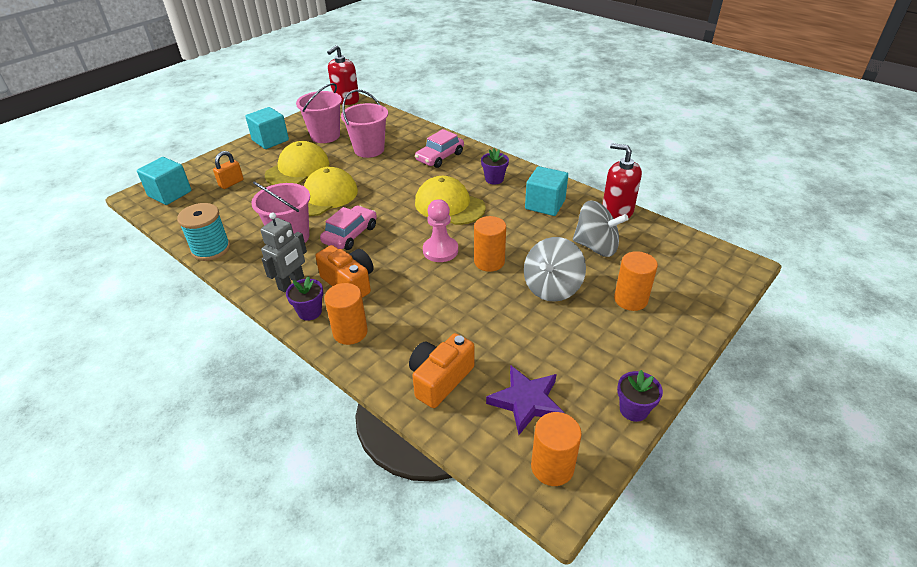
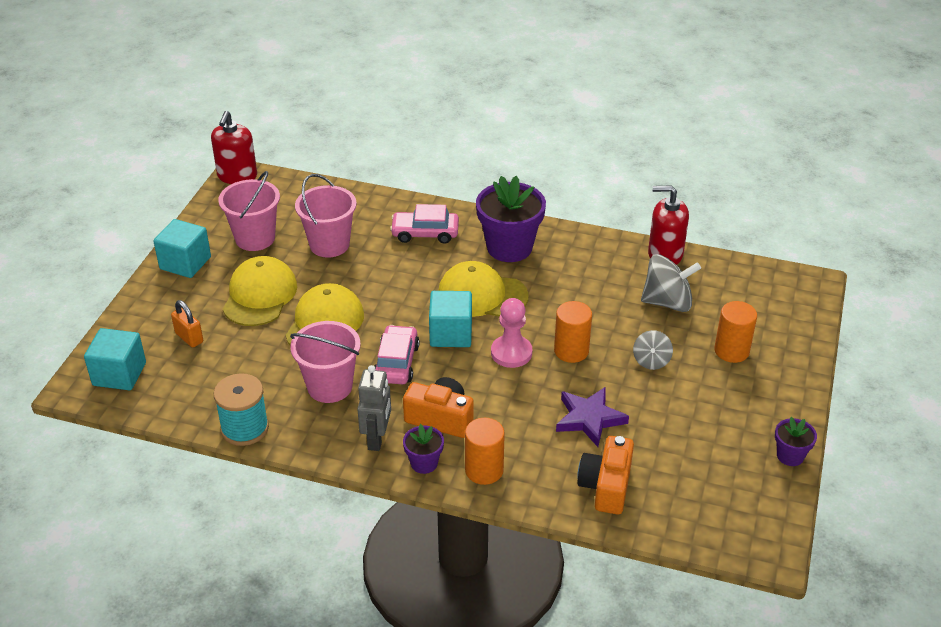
camera: 25 degrees left, 0 degrees up
orange padlock [213,151,244,189] -> orange padlock turned 60 degrees counterclockwise [171,300,203,348]
pink car [415,129,464,168] -> pink car turned 75 degrees clockwise [390,204,459,244]
purple flower pot [481,149,509,184] -> purple flower pot [476,176,546,262], size x2.02
purple star [486,365,564,435] -> purple star moved to [556,387,629,447]
grey spinning top [524,237,586,302] -> grey spinning top [633,330,673,370], size x0.57
turquoise cube [525,166,568,216] -> turquoise cube moved to [429,291,472,347]
orange cylinder [531,412,582,486] -> none

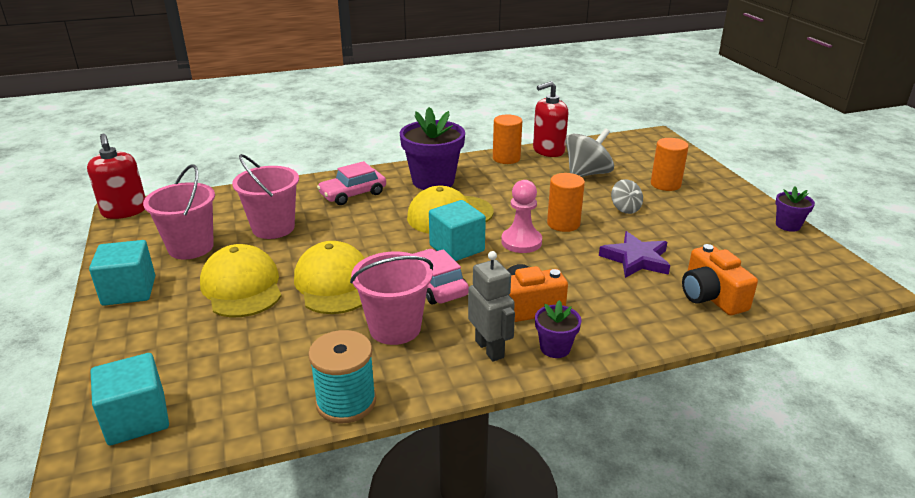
camera: 35 degrees left, 10 degrees down
orange padlock [171,300,203,348] -> none
orange cylinder [465,418,505,485] -> orange cylinder moved to [493,114,522,164]

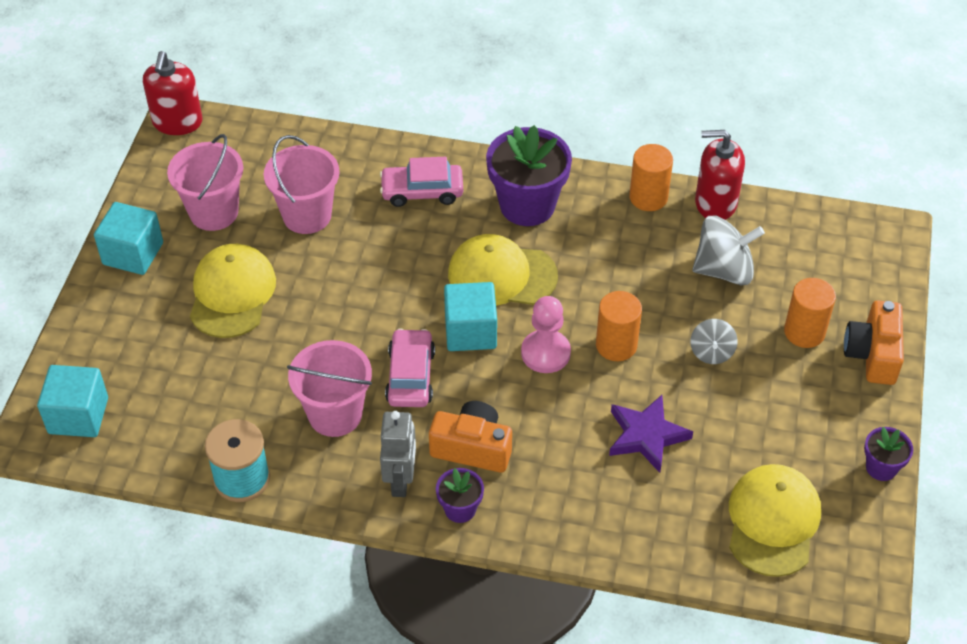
camera: 30 degrees right, 20 degrees up
yellow cap [294,241,365,314] -> yellow cap moved to [729,464,821,577]
orange camera [682,244,758,315] -> orange camera moved to [844,300,904,385]

